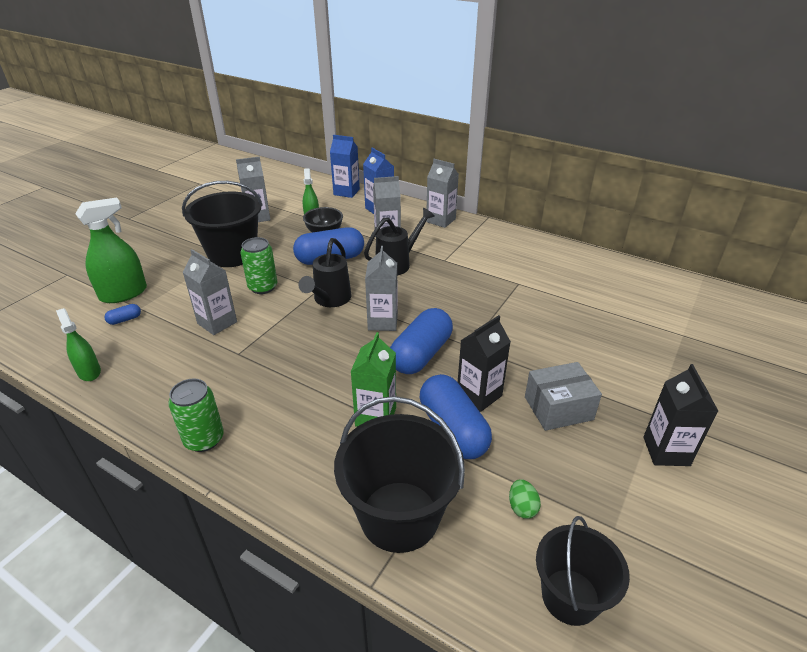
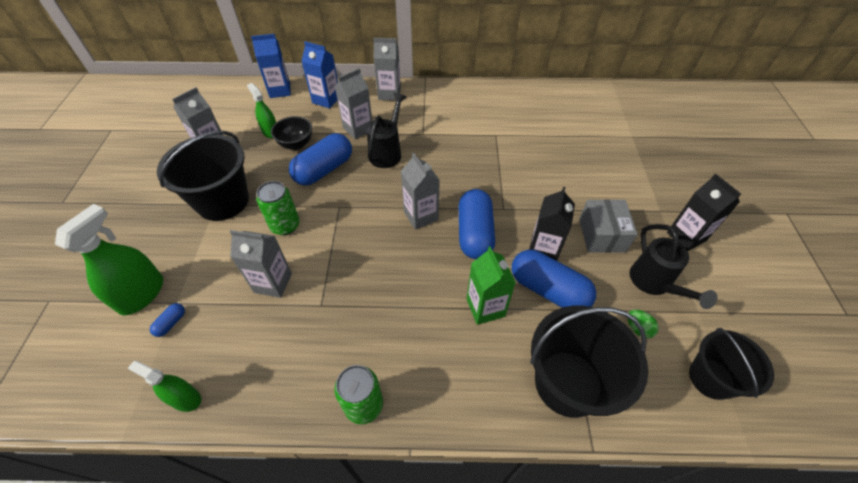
camera: 30 degrees left, 15 degrees up
black watering can [298,238,351,307] -> black watering can moved to [630,224,718,309]
grey box [525,362,602,431] -> grey box turned 45 degrees counterclockwise [579,199,638,253]

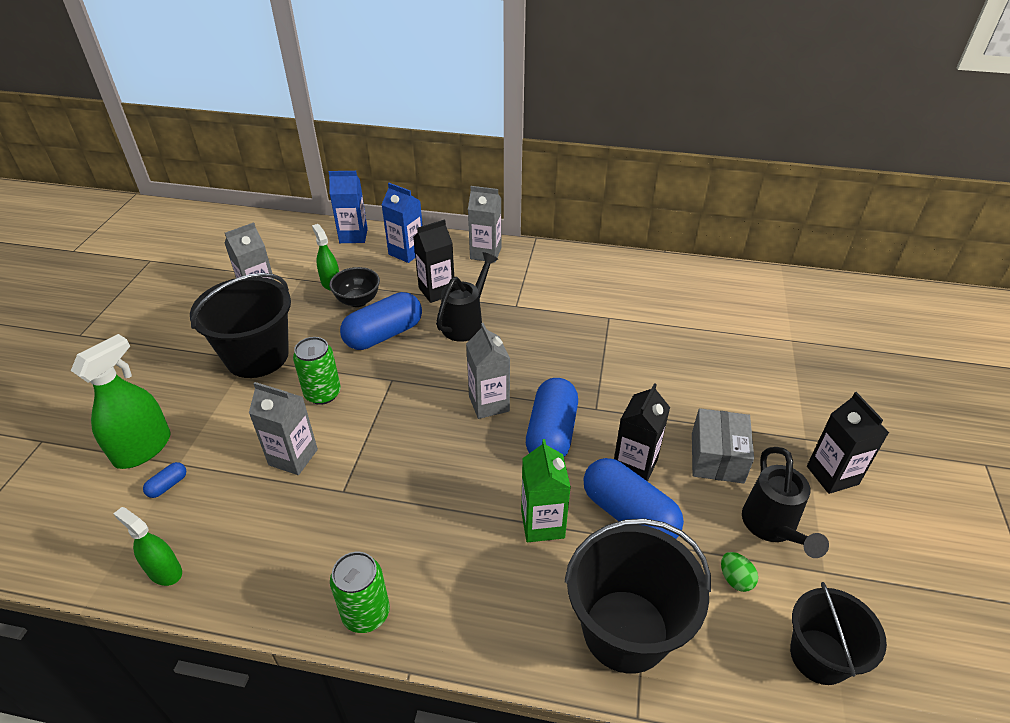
camera: 10 degrees right, 10 degrees down
grey carton [335,68,372,139] -> black carton [413,219,454,303]

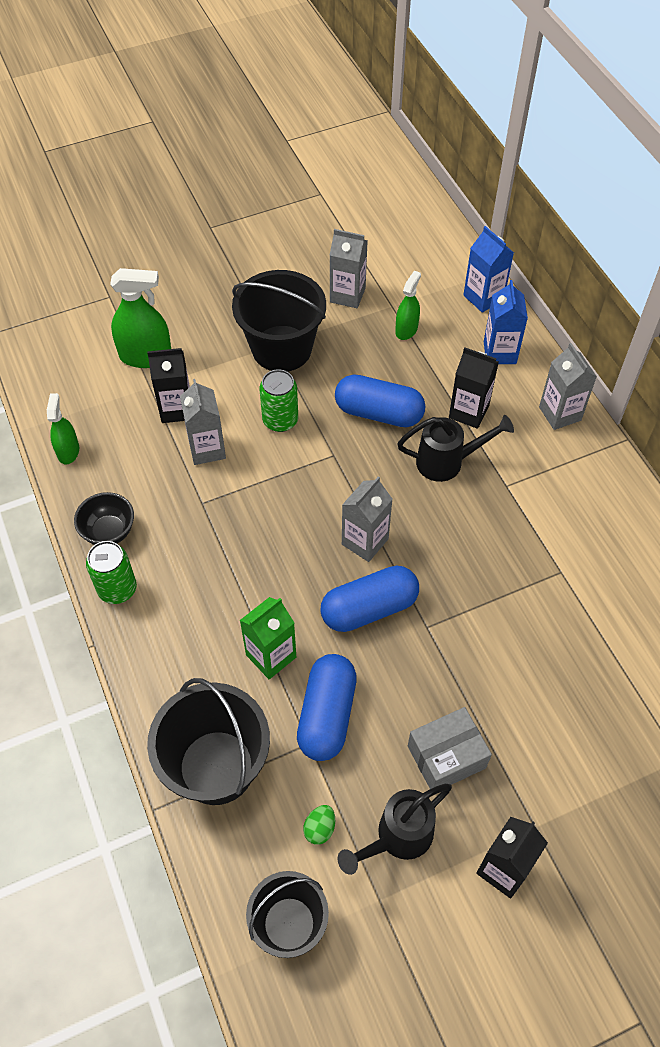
camera: 55 degrees right, 15 degrees up
blue capsule [143,462,186,498] -> none
black bowl [329,267,380,307] -> black bowl moved to [74,492,134,545]
black carton [614,383,670,482] -> black carton moved to [147,348,190,423]

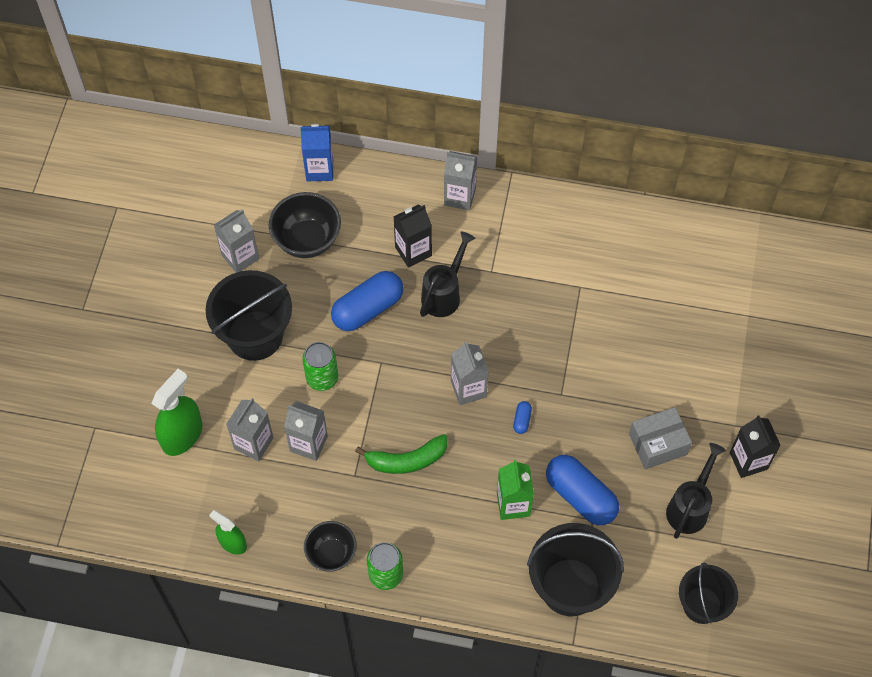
camera: 55 degrees left, 5 degrees up
black carton [147,348,190,423] -> grey carton [226,398,274,461]
green egg [303,805,335,845] -> none
blue capsule [320,566,419,632] -> blue capsule [513,401,532,434], size x0.41
black watering can [338,784,452,875] -> black watering can turned 150 degrees counterclockwise [666,443,726,539]
green spray bottle [395,271,421,340] -> black bowl [269,192,341,258]
grey box [408,707,492,789] -> grey box turned 60 degrees clockwise [629,407,692,469]
blue carton [484,280,528,364] -> none
none -> green banana [355,434,447,474]

